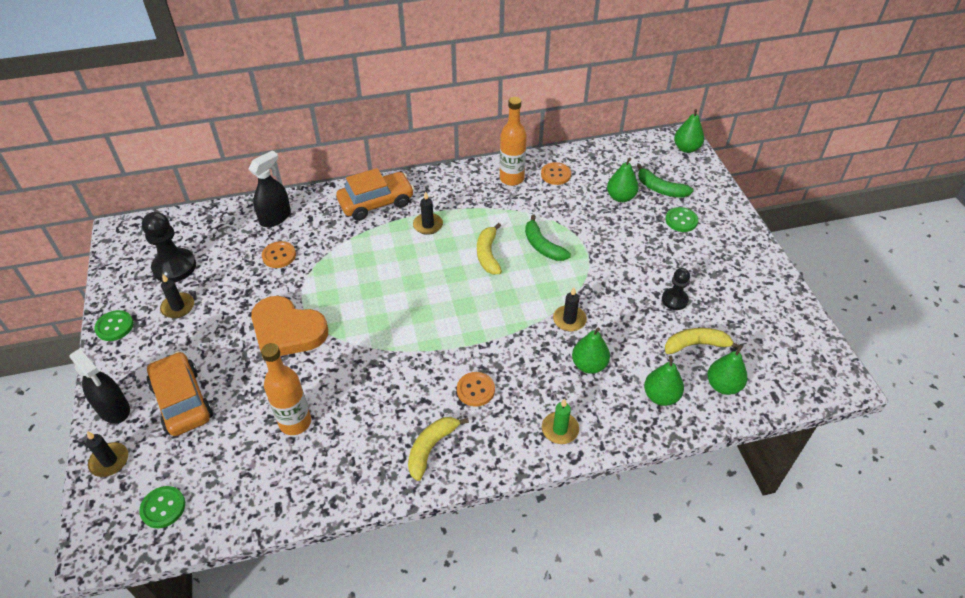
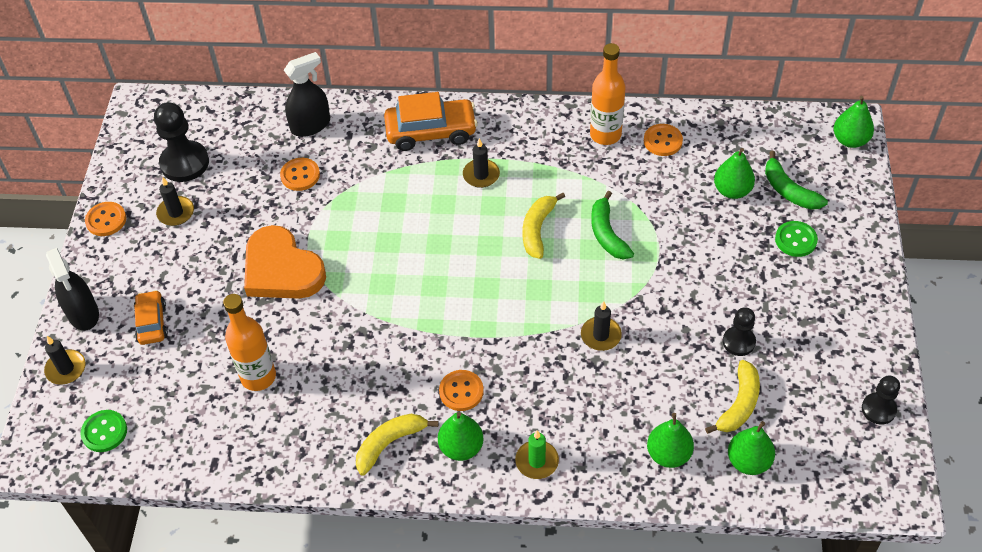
camera: 20 degrees right, 5 degrees up
green button [94,310,133,341] -> orange button [85,202,126,236]
orange car [147,351,213,436] -> orange car [134,290,168,345], size x0.59
green pear [572,327,610,374] -> green pear moved to [438,412,484,461]
yellow banana [665,328,739,354] -> yellow banana turned 105 degrees clockwise [705,360,760,434]
none -> black pawn [862,375,900,425]

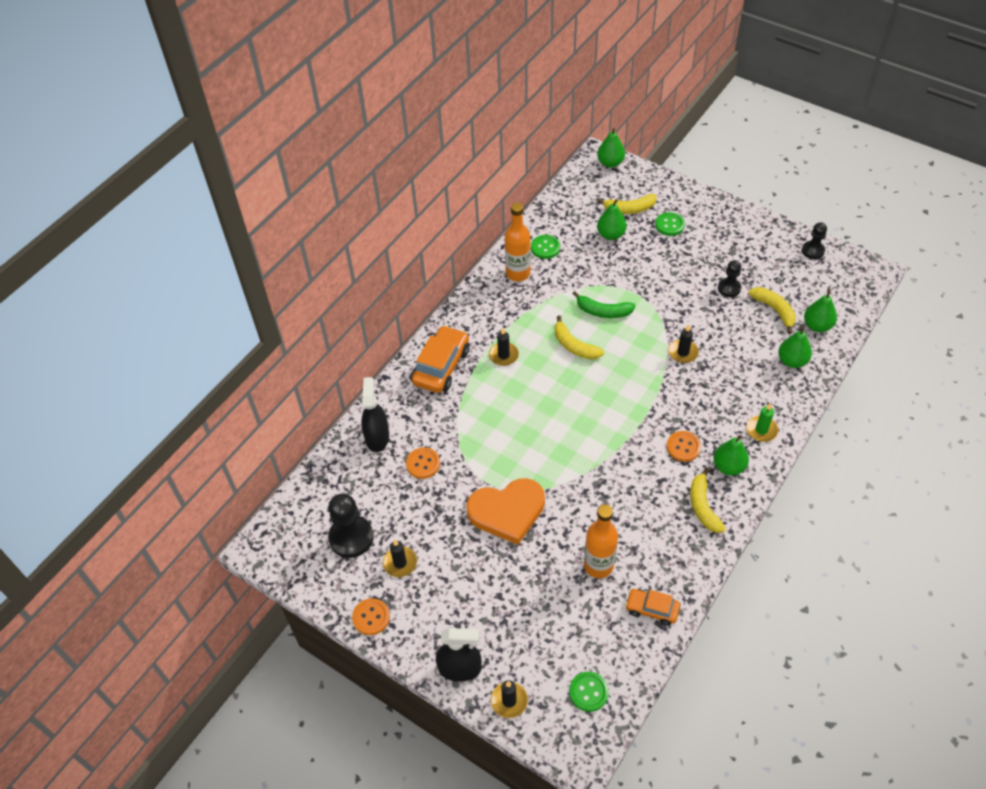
camera: 60 degrees left, 0 degrees up
orange car [134,290,168,345] -> orange car moved to [625,589,680,626]
orange button [644,124,683,156] -> green button [531,235,560,259]
green banana [765,151,828,210] -> yellow banana [597,194,657,214]

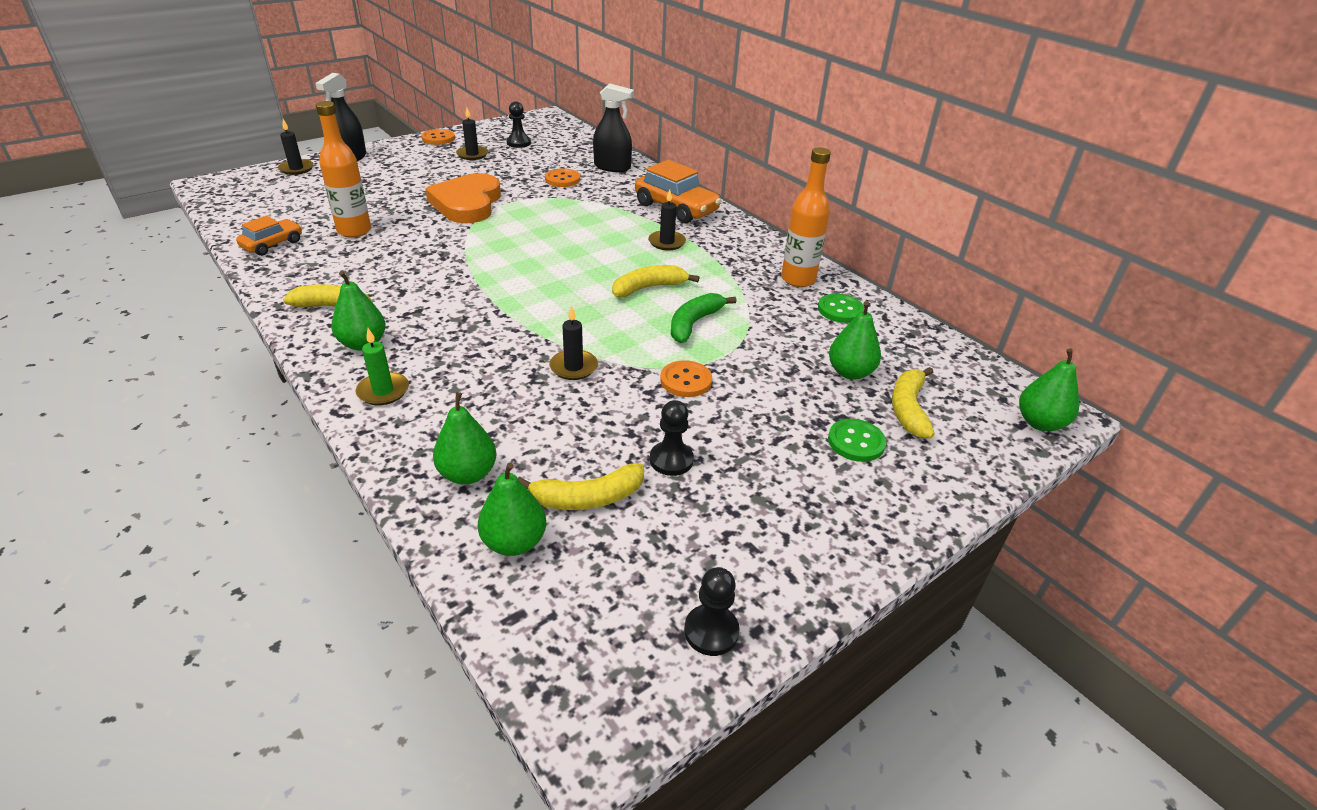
camera: 105 degrees right, 15 degrees down
black pawn [328,494,374,558] -> black pawn [506,101,531,148], size x0.60
green button [569,672,609,712] -> none
orange button [667,431,701,462] -> orange button moved to [660,360,712,397]

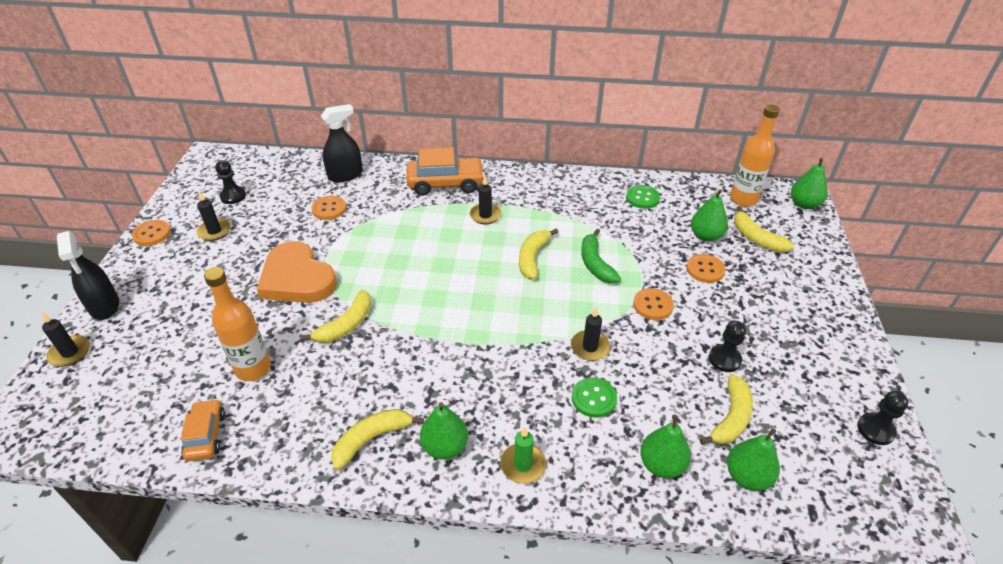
camera: 45 degrees left, 5 degrees up
orange bottle [781,147,831,287] -> orange bottle moved to [730,105,780,207]
green button [828,419,886,462] -> green button moved to [572,377,617,418]
none -> yellow banana [301,290,371,343]
none -> orange button [687,254,726,283]

